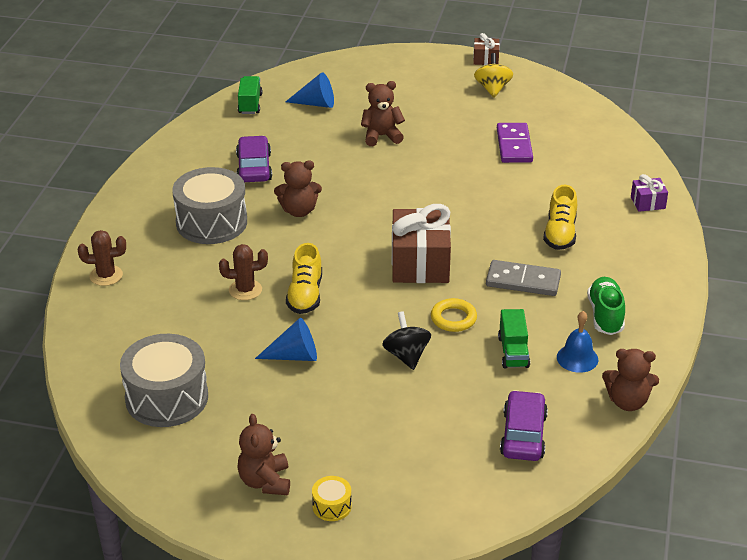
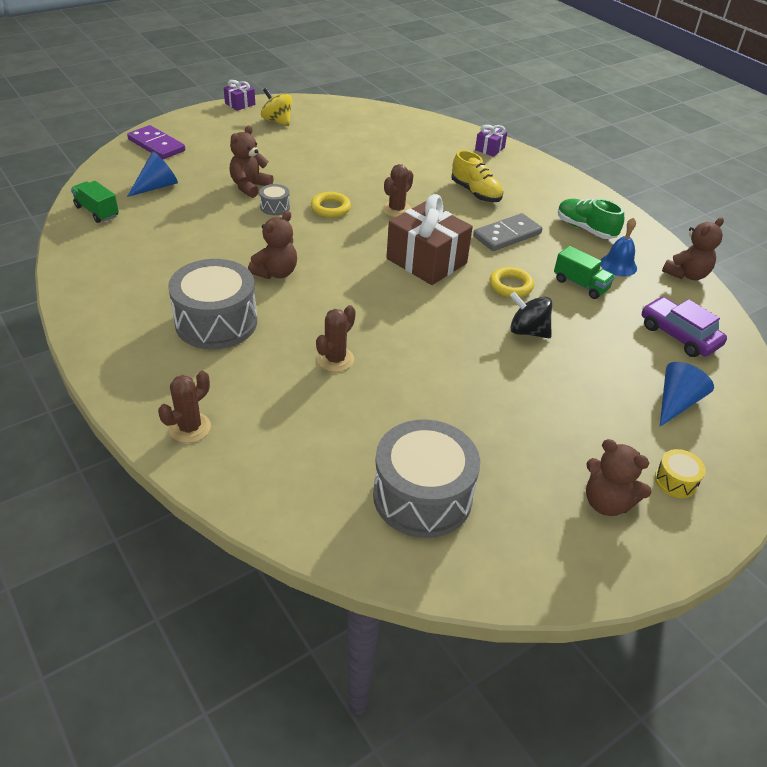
camera: 50 degrees left, 5 degrees up
purple car [236,136,272,182] -> none
blue cone [255,318,317,361] -> blue cone moved to [660,362,714,427]
yellow shoe [286,243,322,314] -> none
brown gift [473,33,500,65] -> purple gift [224,80,255,111]
purple domino [497,123,533,163] -> purple domino moved to [127,125,185,159]
none -> grey drum [259,184,290,215]
none -> yellow ring [311,192,351,218]
none -> brown cactus [382,164,414,217]

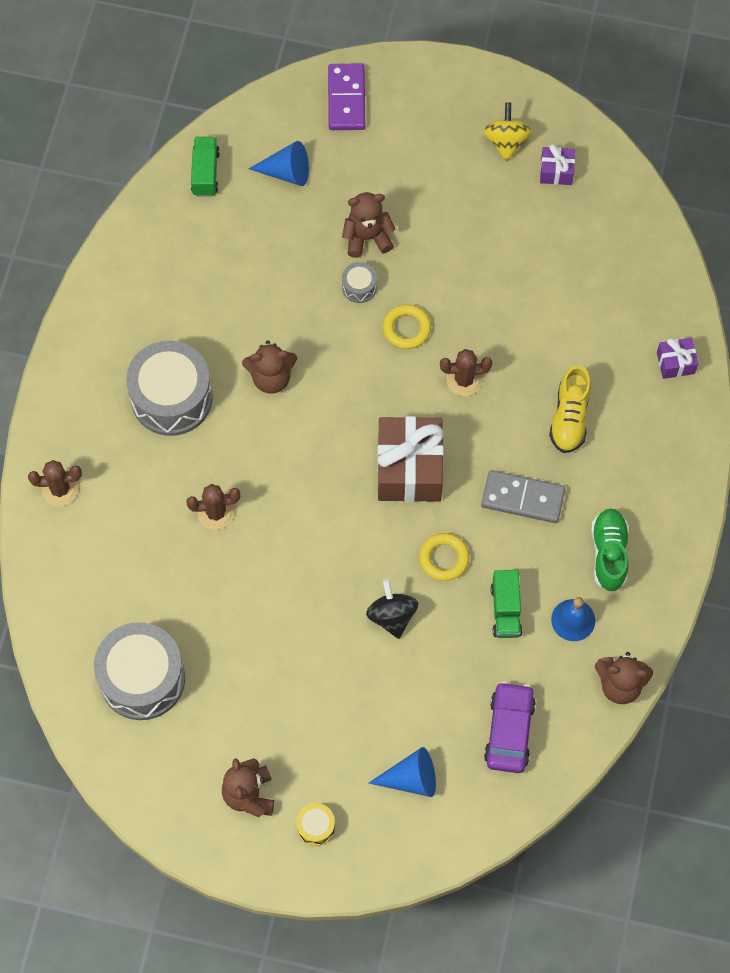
camera: 50 degrees right, 25 degrees up
purple gift [224,80,255,111] -> purple gift moved to [540,144,575,185]

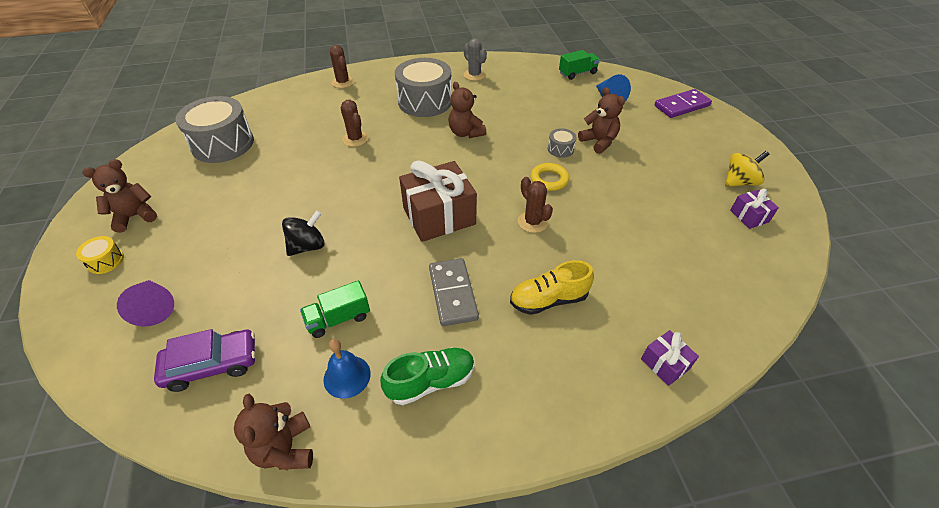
camera: 65 degrees right, 20 degrees down
blue cone [369,747,436,797] -> purple cone [117,280,174,326]
yellow ring [419,533,469,581] -> none
none -> grey cactus [464,38,487,81]

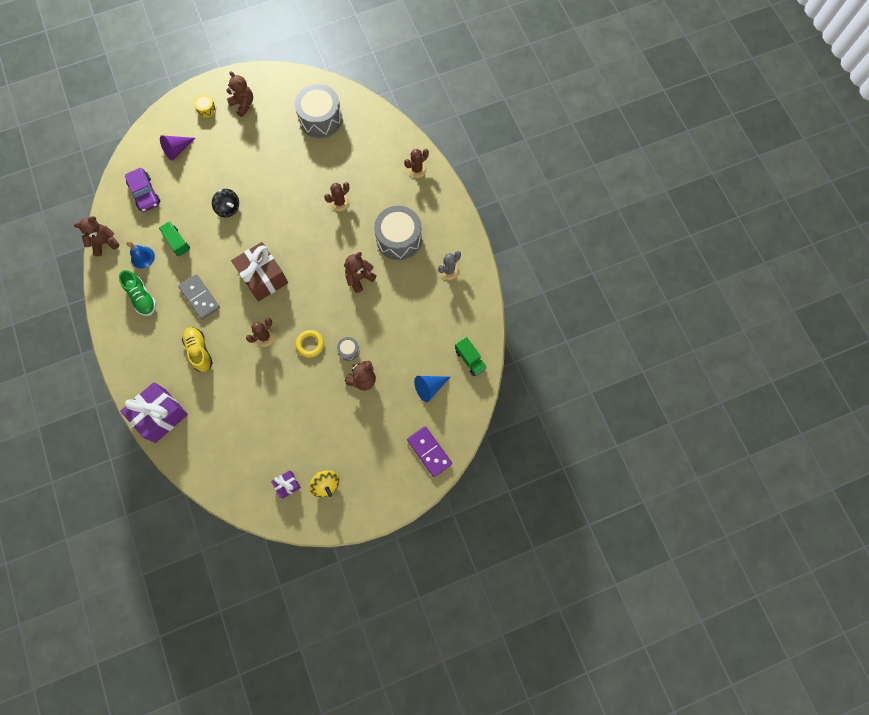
camera: 80 degrees right, 25 degrees up
grey domino [429,258,479,326] -> grey domino turned 75 degrees clockwise [178,274,220,320]
purple gift [641,330,699,386] -> purple gift [120,382,188,443], size x2.07

